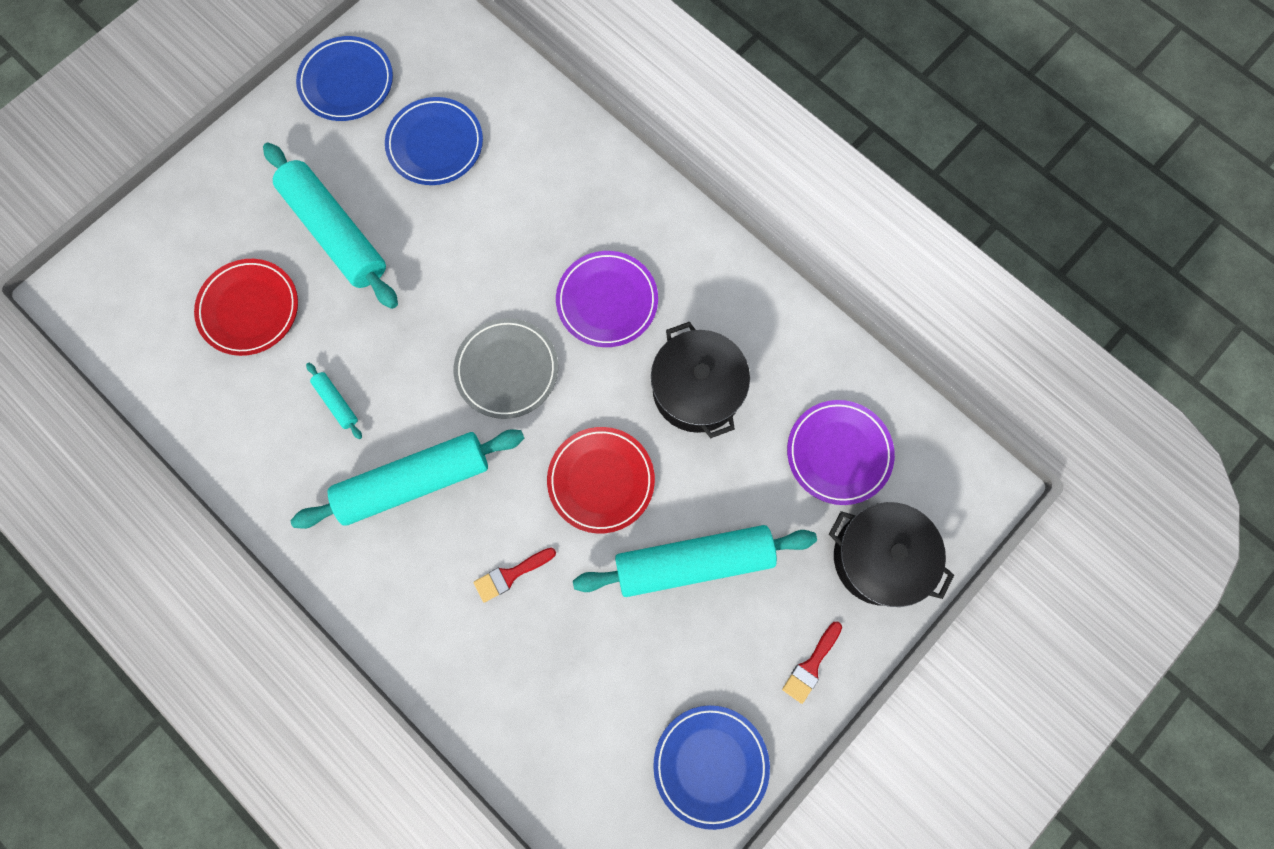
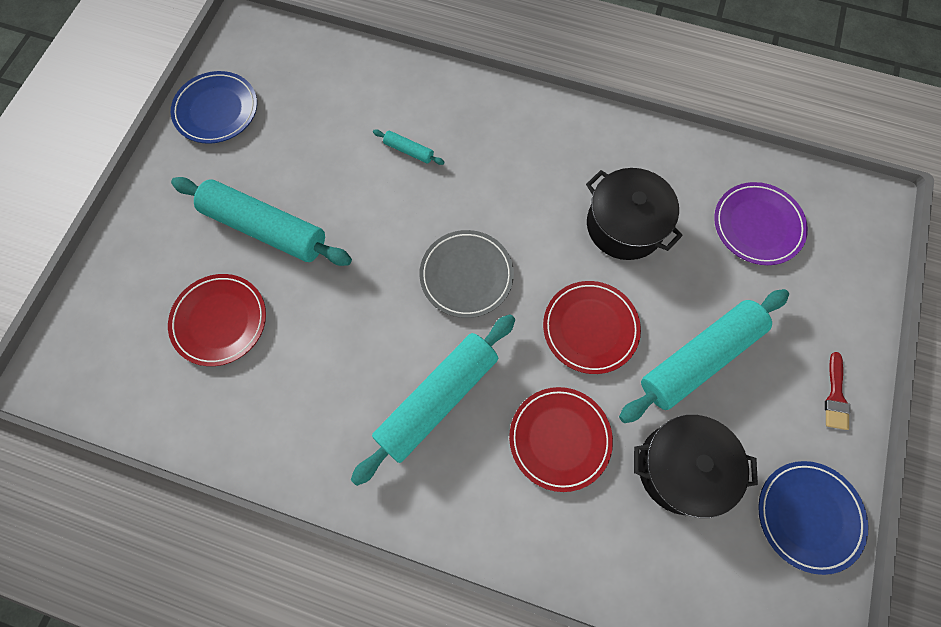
camera: 25 degrees left, 5 degrees down
turquoise rolling pin [306,363,362,439] -> turquoise rolling pin moved to [373,129,445,165]
blue plate [385,97,483,185] -> none
red brush [474,548,556,603] -> red plate [509,387,613,492]
purple plate [556,251,658,347] -> none
black pot [829,502,954,607] -> black pot moved to [634,415,758,518]

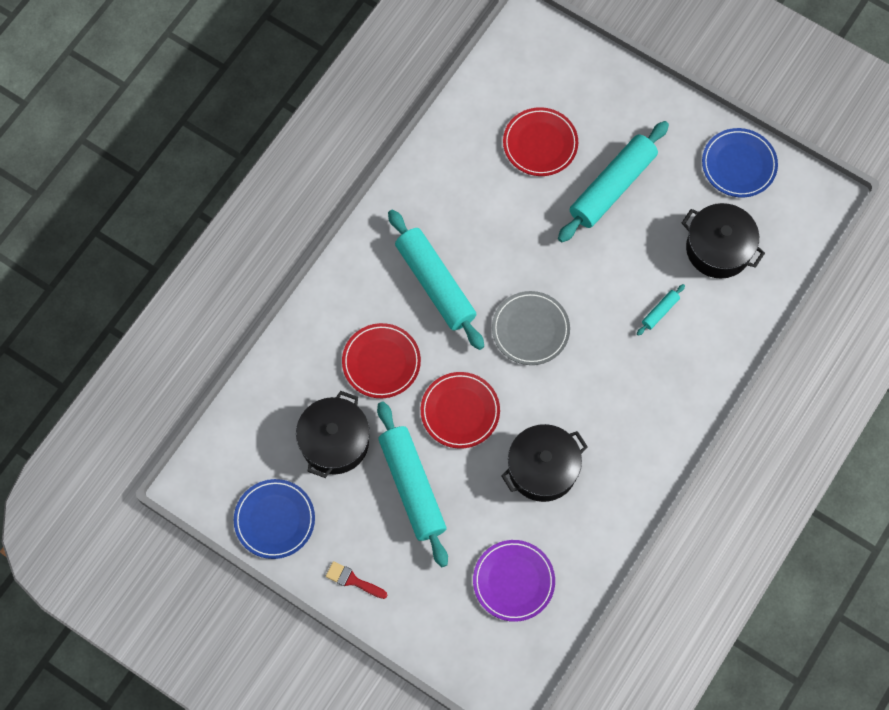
camera: 105 degrees right, 0 degrees up
none -> black pot [682,203,765,279]

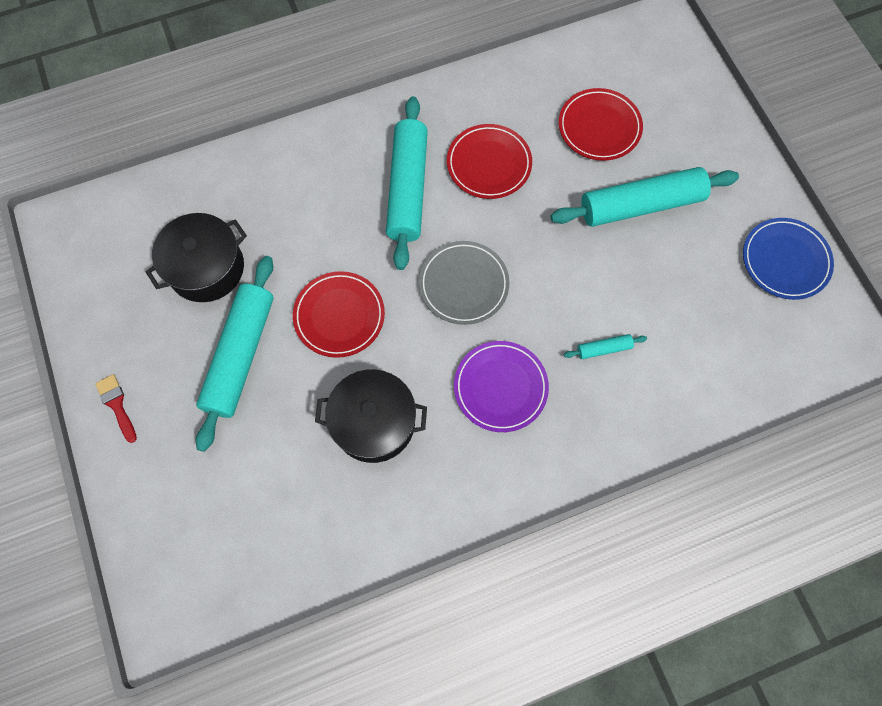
camera: 35 degrees right, 0 degrees up
blue plate [234,479,315,559] -> none
red plate [342,323,421,398] -> red plate moved to [447,124,532,199]
purple plate [473,540,555,622] -> purple plate moved to [454,341,549,432]
black pot [682,203,765,279] -> none

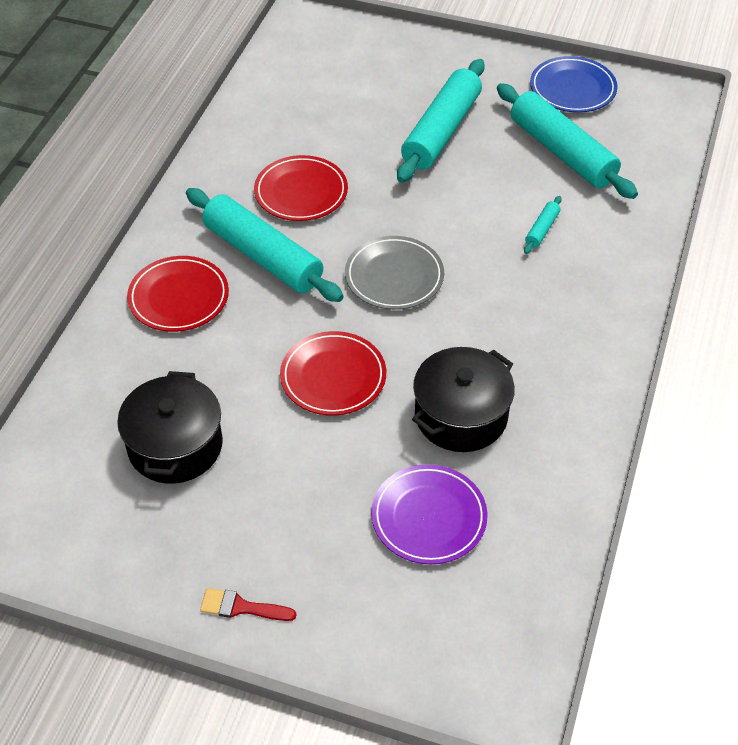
camera: 50 degrees left, 20 degrees down
turquoise rolling pin [196,256,274,452] -> turquoise rolling pin moved to [497,83,638,199]
purple plate [454,341,549,432] -> purple plate moved to [371,464,487,564]
red plate [559,88,643,161] -> red plate moved to [127,256,229,332]

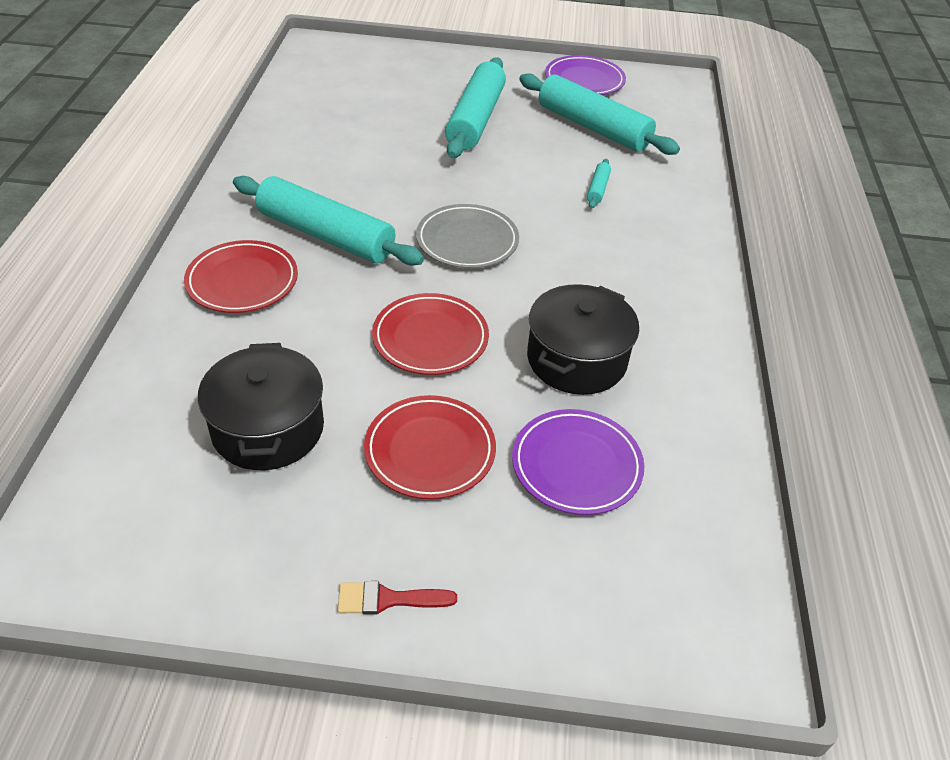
camera: 15 degrees left, 5 degrees down
red plate [254,155,348,221] -> red plate moved to [364,395,496,499]
blue plate [530,56,618,113] -> purple plate [545,55,626,95]

